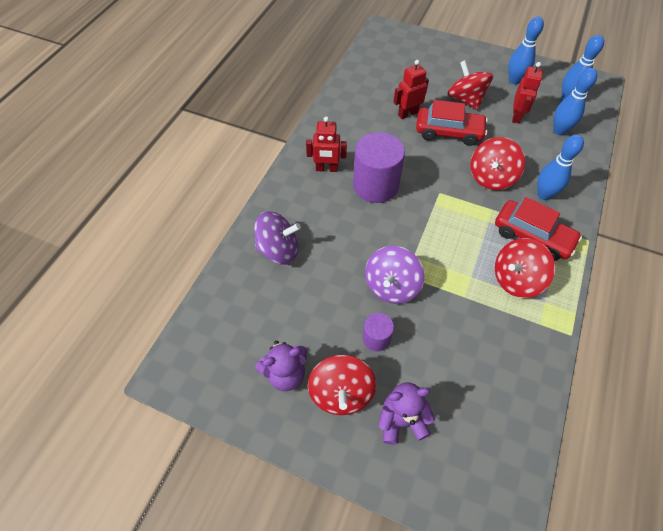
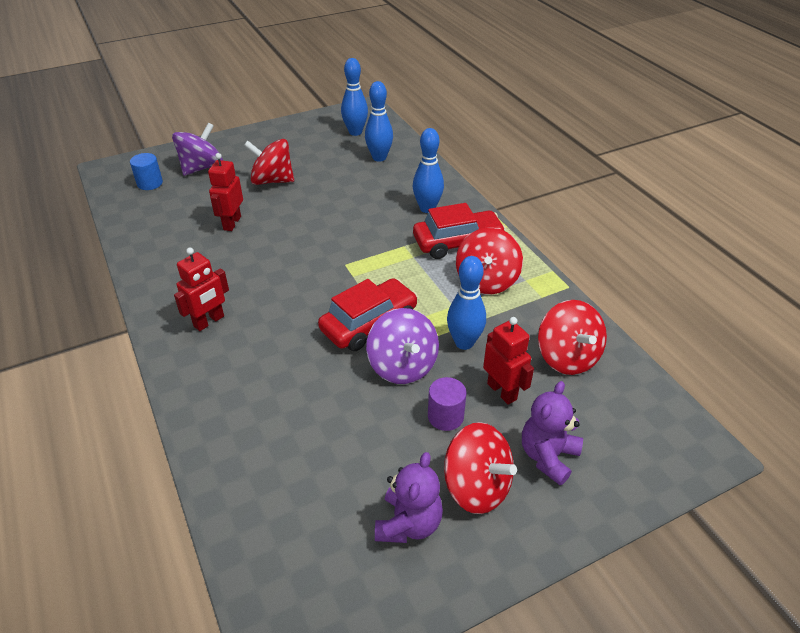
camera: 50 degrees left, 15 degrees down
purple spinning top [254,211,301,265] -> purple spinning top moved to [172,123,223,176]
purple cylinder [353,132,405,203] -> none
red car [416,100,488,146] -> red car moved to [318,278,418,351]
red spinning top [470,137,525,190] -> red spinning top moved to [538,300,607,375]
blue bowling pin [508,17,544,84] -> blue bowling pin moved to [447,256,486,350]
red robot [512,62,543,123] -> red robot moved to [483,317,534,405]
none -> blue cylinder [130,153,163,190]

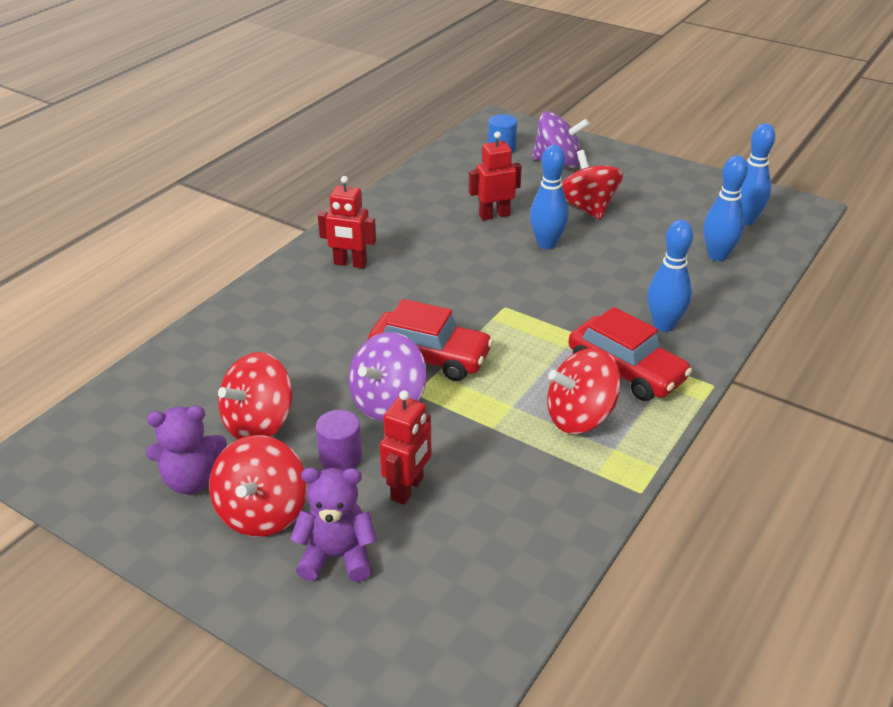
camera: 60 degrees right, 5 degrees down
blue bowling pin [447,256,486,350] -> blue bowling pin moved to [530,145,569,249]
red spinning top [538,300,607,375] -> red spinning top moved to [218,352,292,439]

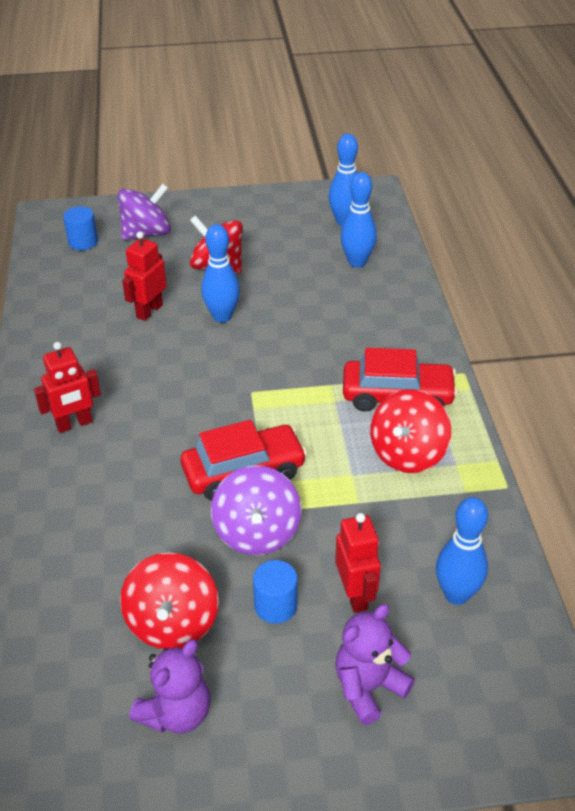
camera: 40 degrees left, 5 degrees up
red spinning top [209,435,307,537] -> none
purple cylinder [316,410,362,471] -> blue cylinder [253,560,297,624]
blue bowling pin [647,220,693,332] -> blue bowling pin moved to [436,497,488,605]

